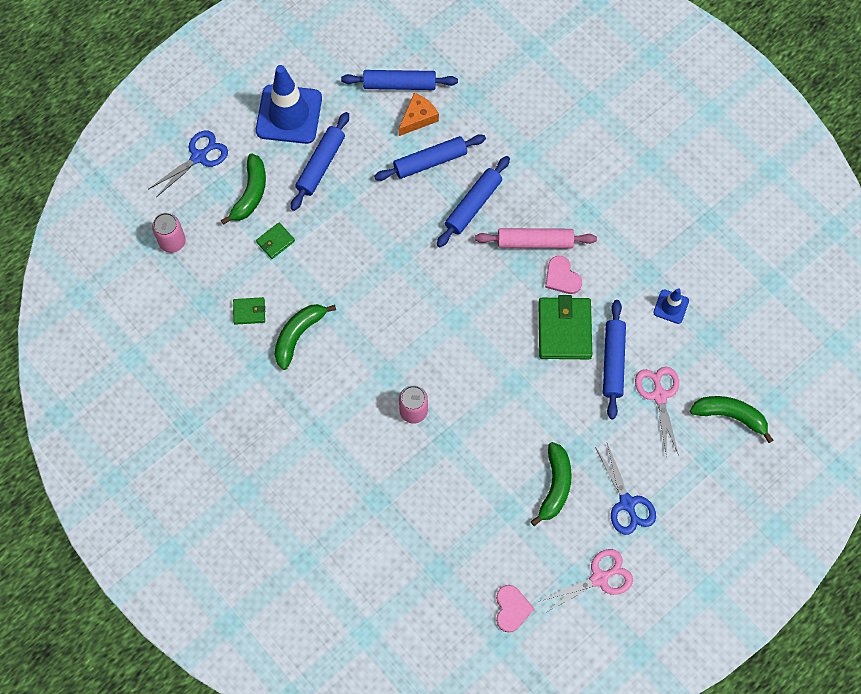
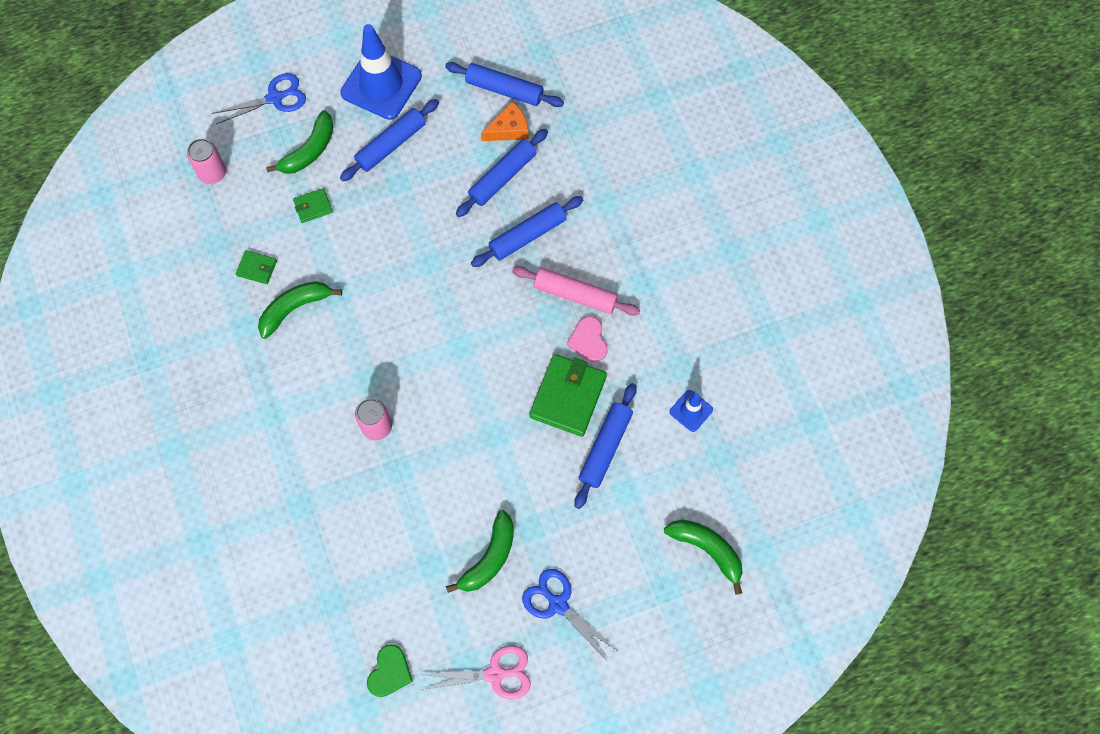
camera: 20 degrees right, 0 degrees up
blue rolling pin [374,134,486,181] -> blue rolling pin turned 45 degrees counterclockwise [456,129,548,217]
pink heart [496,585,535,632] -> green heart [367,644,413,697]
blue scissors [595,443,656,535] -> blue scissors turned 135 degrees clockwise [522,569,616,660]
pink scissors [635,367,679,457] -> none

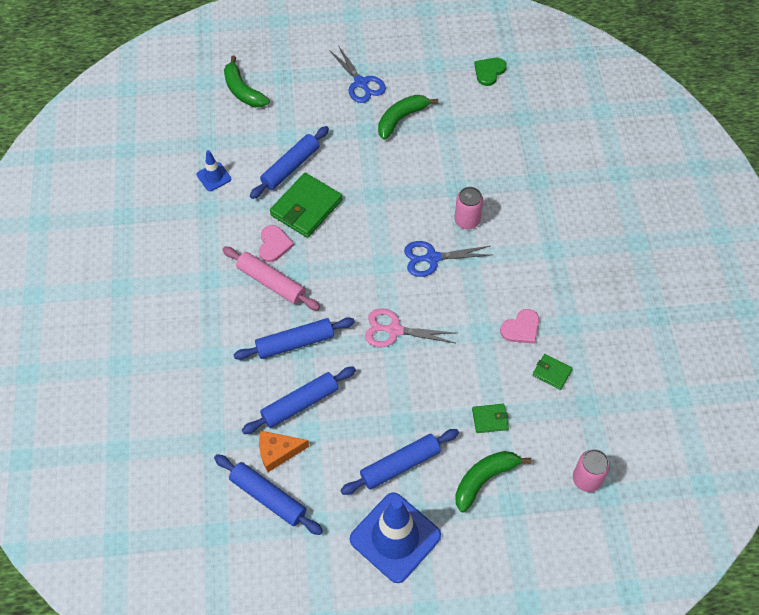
camera: 165 degrees left, 10 degrees down
blue scissors [212,73,306,124] -> blue scissors moved to [404,241,491,277]
green banana [258,281,342,339] -> pink heart [500,309,539,344]
pink scissors [421,645,531,699] -> pink scissors moved to [365,309,455,347]

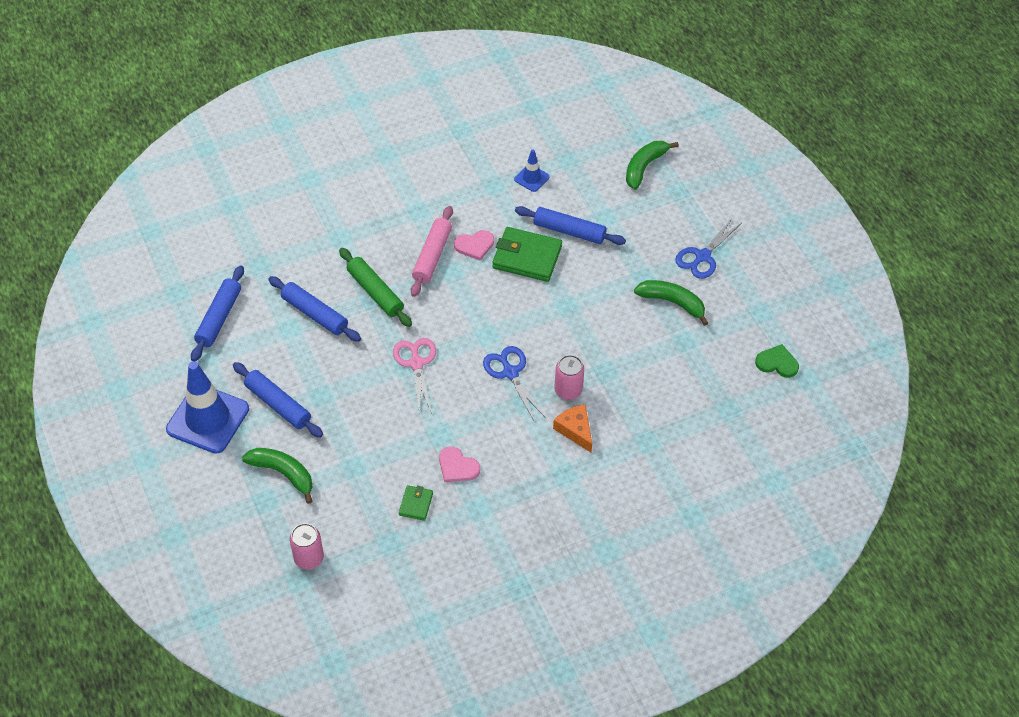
camera: 70 degrees right, 5 degrees down
blue rolling pin [233,317,355,360] -> green rolling pin [339,248,412,327]
orange cheese [259,431,309,472] -> orange cheese moved to [553,405,592,453]
green wallet [472,404,509,433] -> none

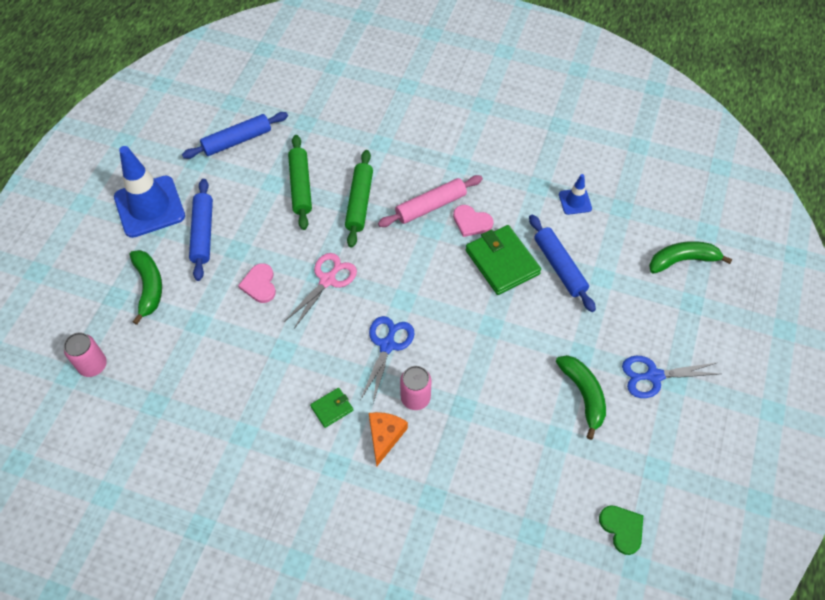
camera: 45 degrees right, 5 degrees up
blue rolling pin [268,276,361,342] -> green rolling pin [288,135,312,230]
green wallet [399,485,433,521] -> green wallet moved to [310,388,353,428]
pink heart [439,447,480,482] -> pink heart moved to [238,263,276,303]

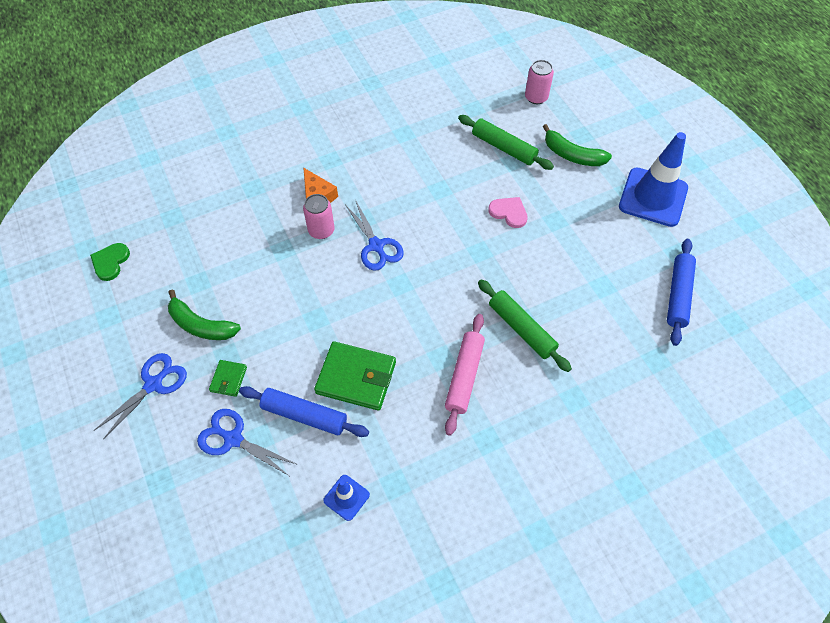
camera: 135 degrees right, 0 degrees up
blue rolling pin [189,179,213,281] -> none
pink scissors [284,253,357,329] -> none
green rolling pin [288,135,312,230] -> green rolling pin moved to [458,115,554,170]
green wallet [310,388,353,428] -> green wallet moved to [209,360,247,397]
pink heart [453,205,493,237] -> none
green heart [599,505,643,555] -> green heart turned 90 degrees clockwise [90,243,130,281]
green banana [649,241,733,274] -> none
none -> blue scissors [197,409,298,476]

